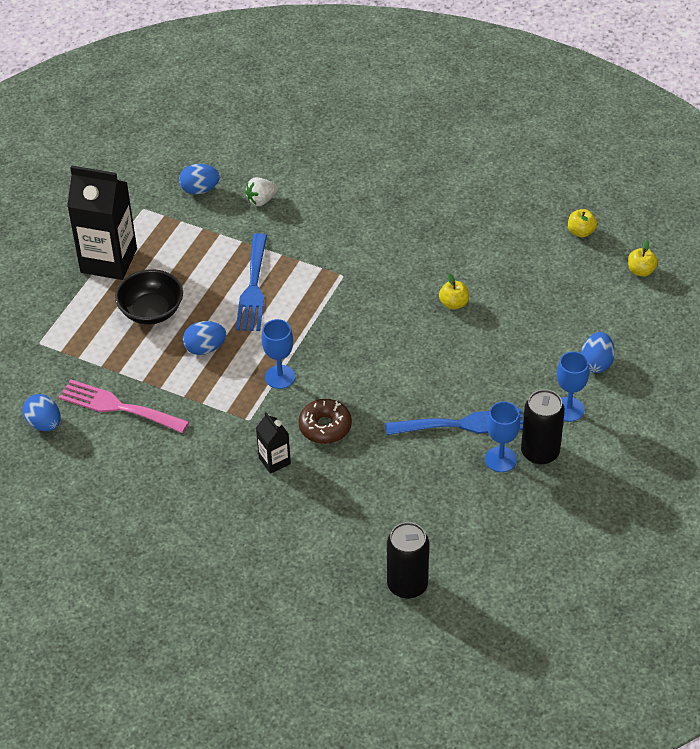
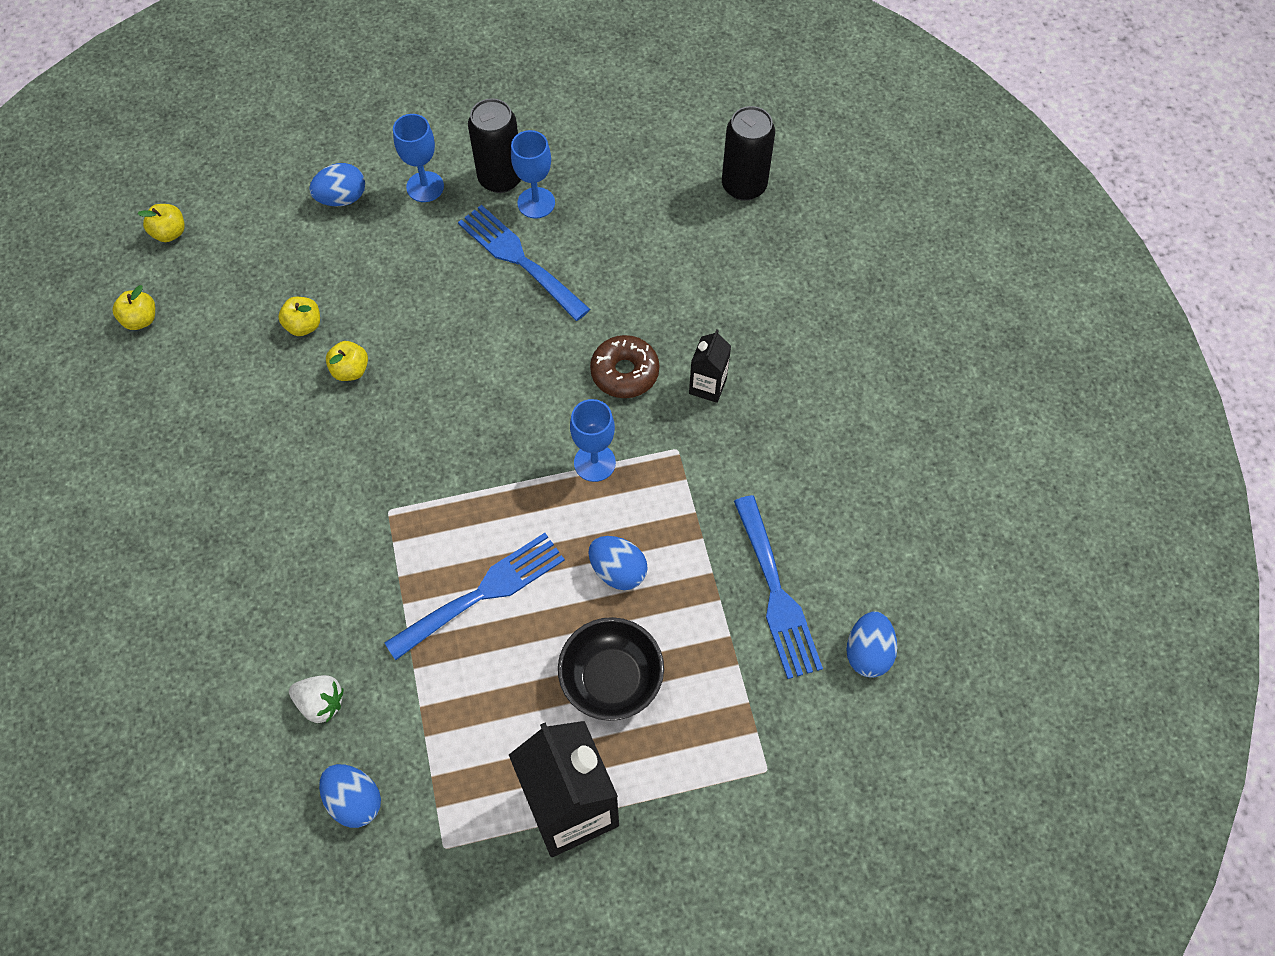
camera: 130 degrees left, 15 degrees up
pink fork [59,379,189,433] -> blue fork [734,495,823,679]
none -> yellow apple [278,297,320,336]

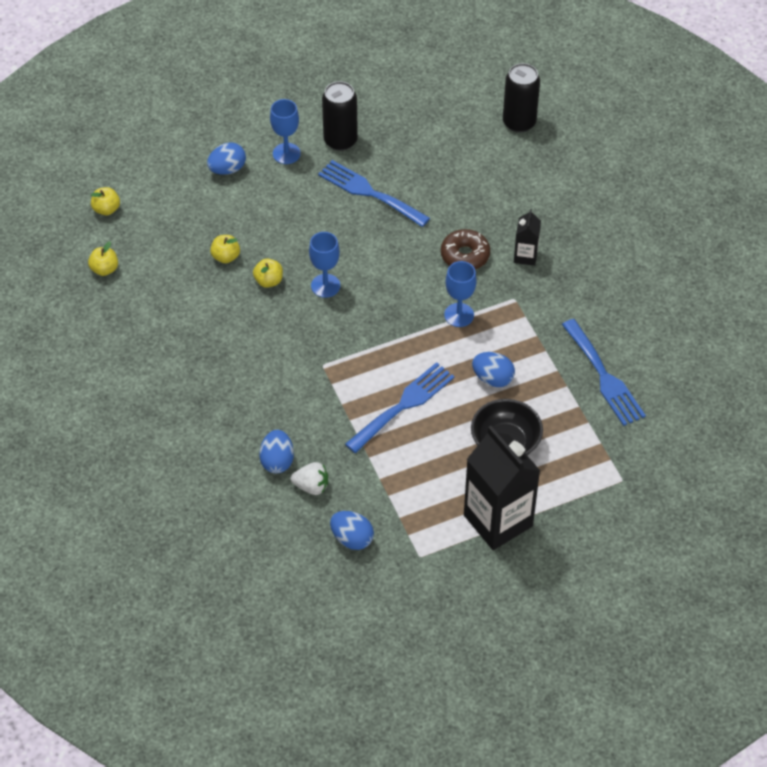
camera: 10 degrees left, 10 degrees down
blue goblet [511,130,555,219] -> blue goblet moved to [309,232,340,298]
blue egg [846,611,897,678] -> blue egg moved to [259,430,294,473]

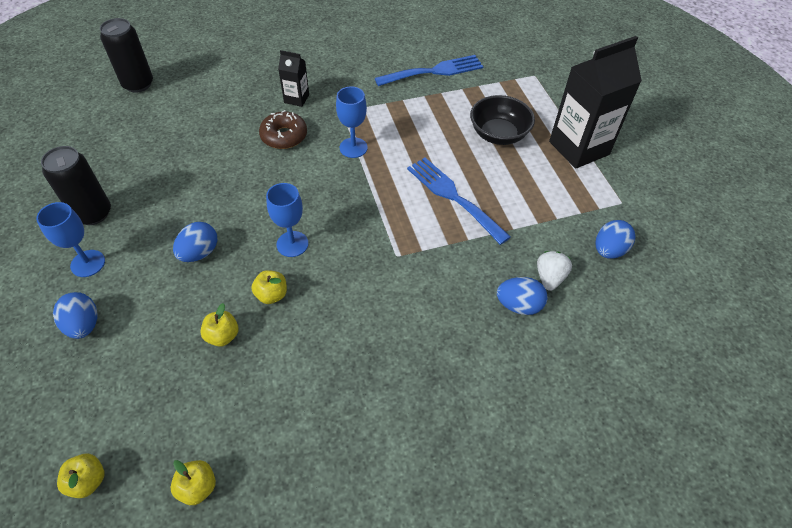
camera: 85 degrees left, 0 degrees up
blue fork [318,160,430,227] -> none
blue egg [472,352,515,387] -> blue egg moved to [173,222,217,262]

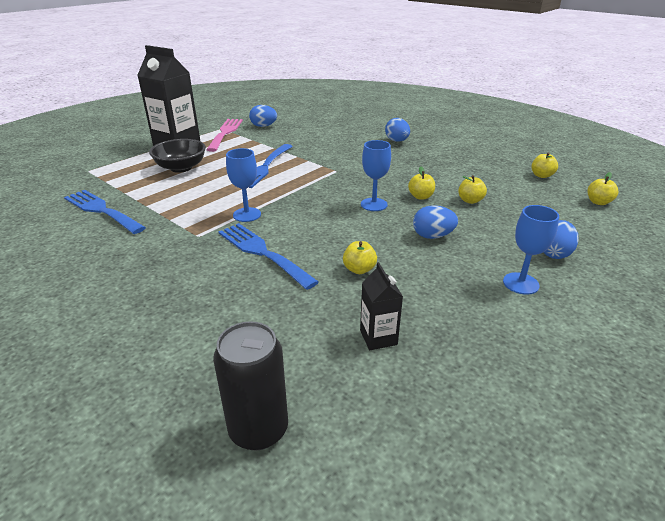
camera: 120 degrees left, 20 degrees down
black can [41,146,111,225] -> none
brown donut [259,110,307,149] -> blue fork [218,223,319,290]
black carton [278,50,309,107] -> black carton moved to [360,262,403,350]
blue egg [497,277,548,315] -> blue egg moved to [385,118,410,142]
white strawberry [537,251,572,291] -> none
none -> pink fork [206,119,243,152]
none -> yellow apple [343,241,377,274]

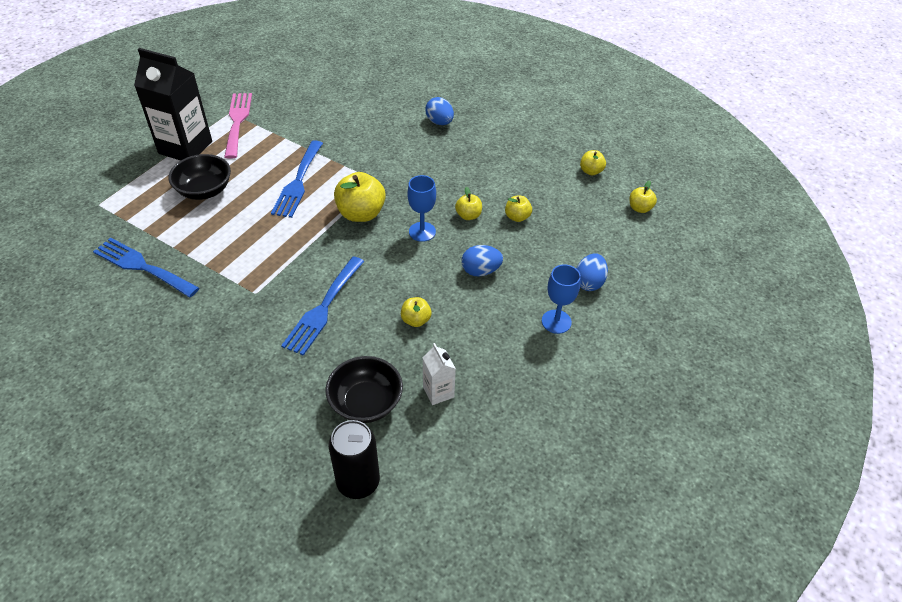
camera: 10 degrees left, 15 degrees up
blue fork [218,223,319,290] -> blue fork turned 105 degrees counterclockwise [281,256,364,356]
blue goblet [226,148,261,222] -> none
blue egg [249,105,277,127] -> none
black carton [360,262,403,350] -> white carton [423,343,456,405]
none -> black bowl [325,356,403,423]
none -> yellow apple [334,172,386,222]

